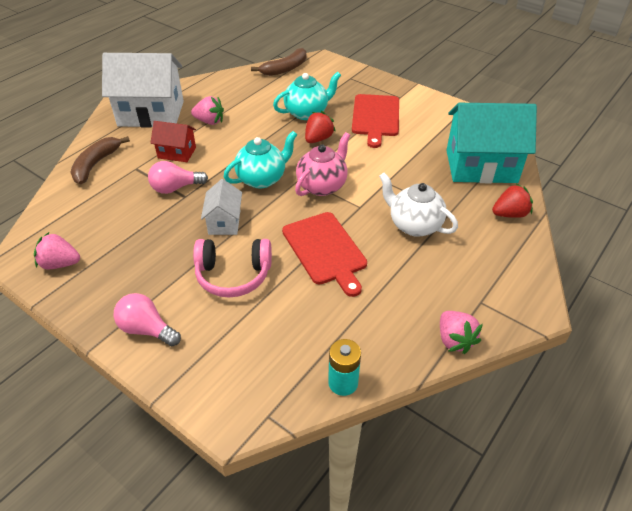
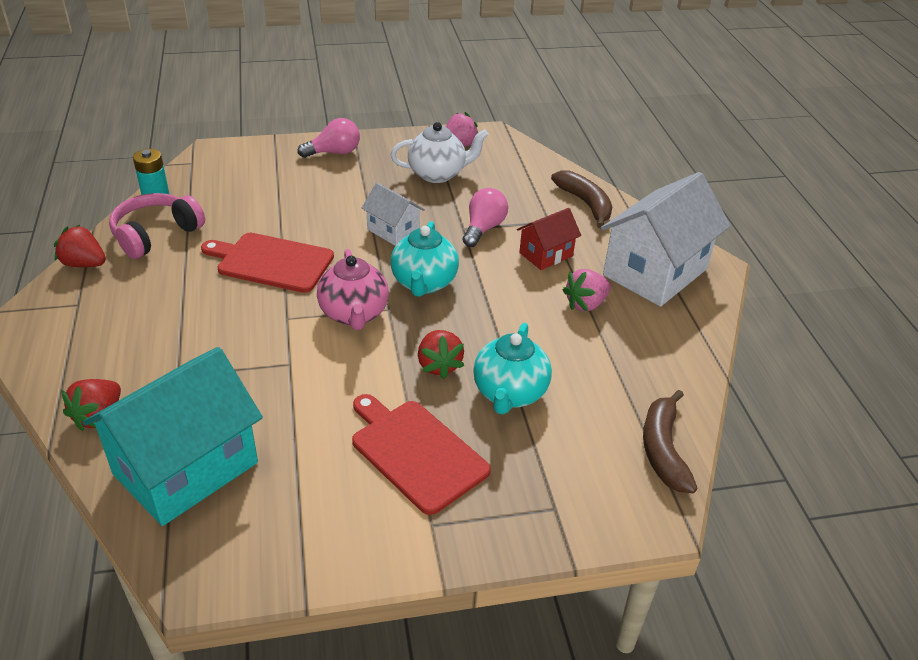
camera: 130 degrees right, 5 degrees down
pink headphones [193,239,272,297] -> pink headphones moved to [109,193,205,259]
white teapot [379,173,458,237] -> white teapot moved to [390,122,489,183]
pink strawberry [440,311,483,354] -> red strawberry [54,225,106,267]

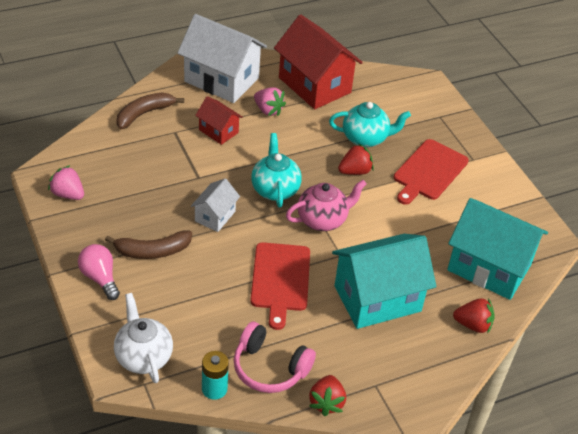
camera: 105 degrees left, 5 degrees up
white teapot [390,122,489,183] -> white teapot moved to [114,293,173,383]
turquoise teapot [390,221,459,297] -> turquoise teapot turned 90 degrees counterclockwise [251,133,302,207]
pink light bulb [463,188,508,247] -> none
brown banana [643,390,698,493] -> brown banana moved to [105,231,192,259]
none -> red house [274,14,363,109]
none -> turquoise house [332,234,436,329]

